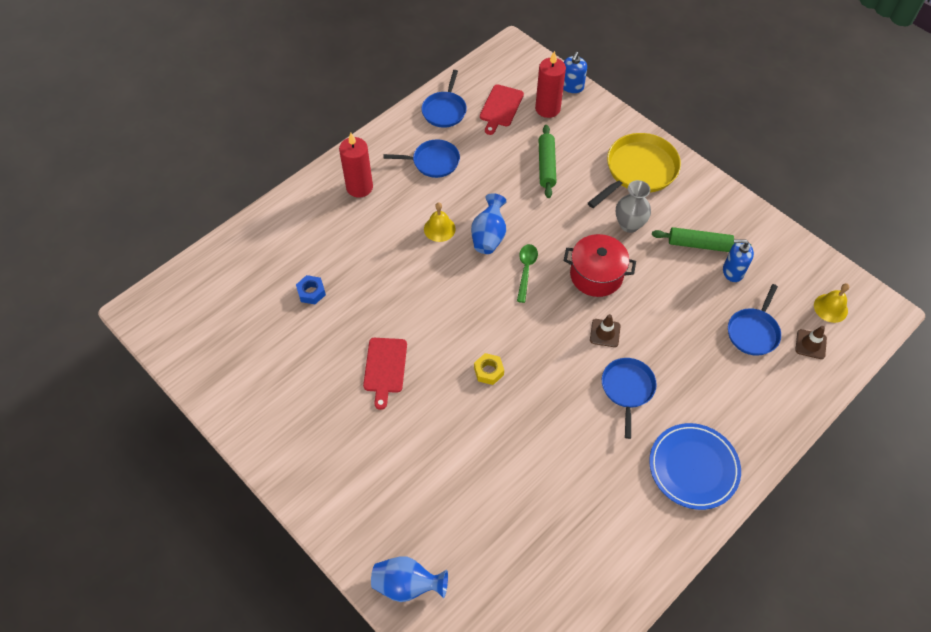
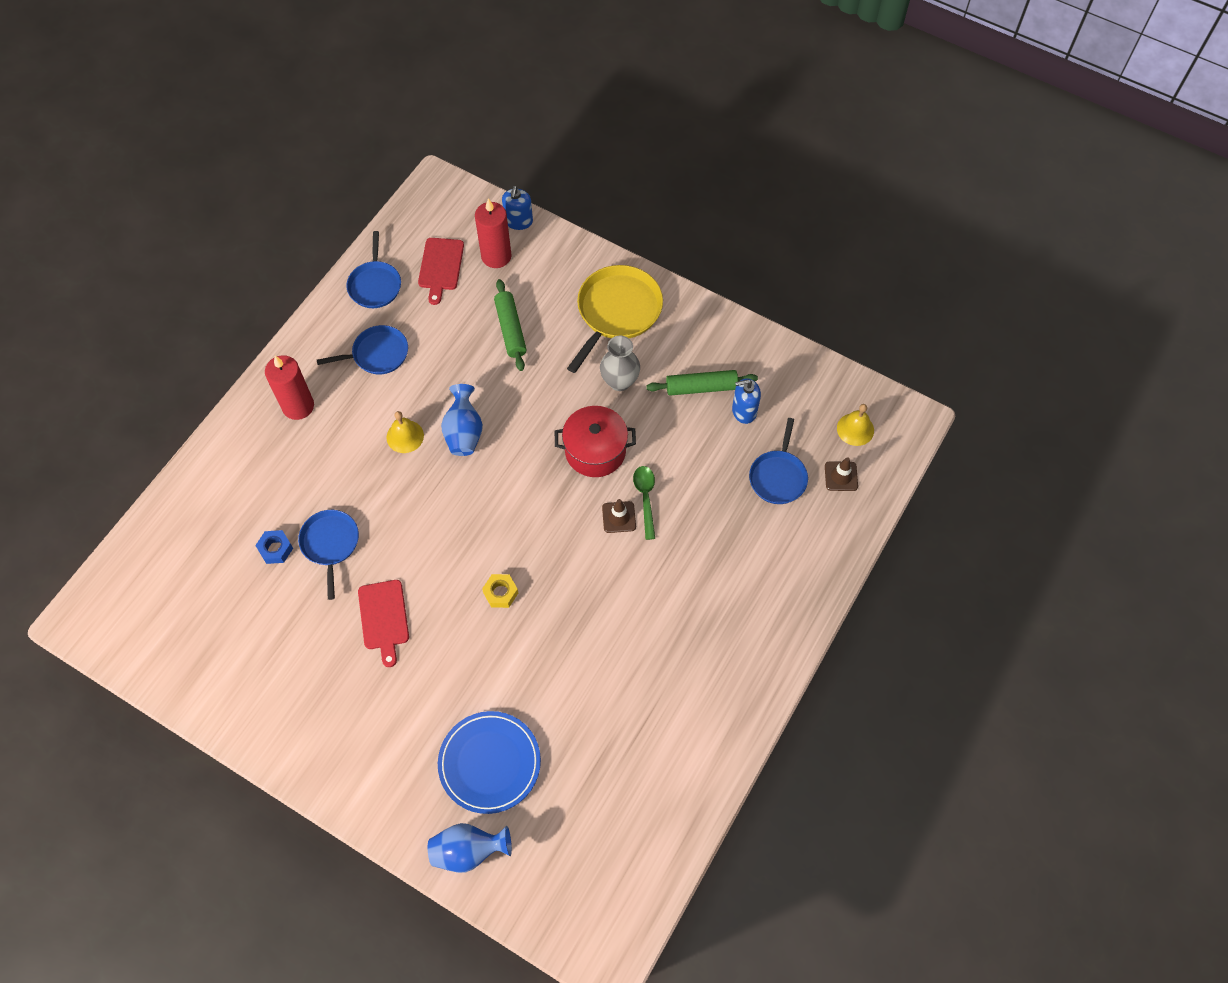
camera: 15 degrees left, 5 degrees up
green spoon [517,244,538,303] -> green spoon moved to [633,466,655,540]
blue pan [602,358,657,439] -> blue pan moved to [298,510,359,600]
blue plate [649,423,741,510] -> blue plate moved to [438,711,541,814]

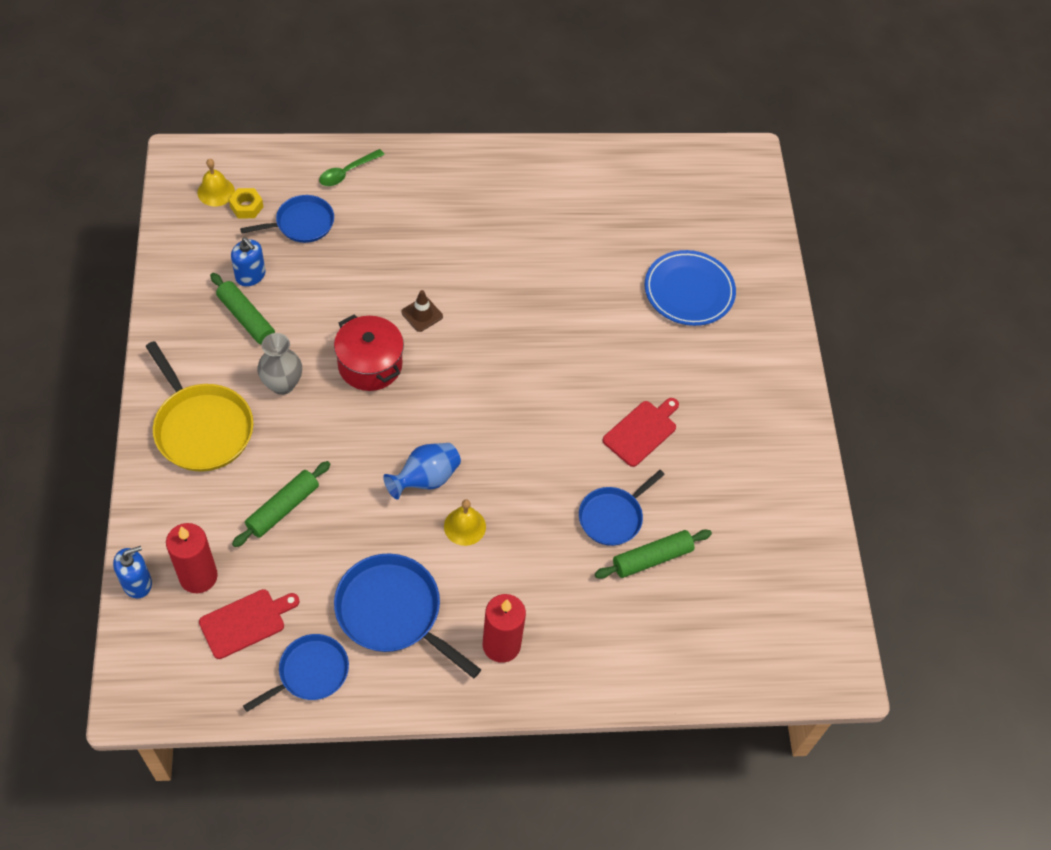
camera: 130 degrees left, 5 degrees down
blue nut [255,530,293,564] -> green rolling pin [595,530,712,579]
blue pan [317,325,408,375] -> blue pan [334,553,481,678], size x1.55
blue vase [428,823,512,873] -> none
yellow nut [482,574,518,608] -> yellow nut moved to [229,188,264,219]
yellow pan [567,265,663,373] -> yellow pan turned 120 degrees counterclockwise [145,341,253,471]
green spoon [633,466,655,540] -> green spoon moved to [319,149,385,186]
brown traffic cone [825,457,858,491] -> none

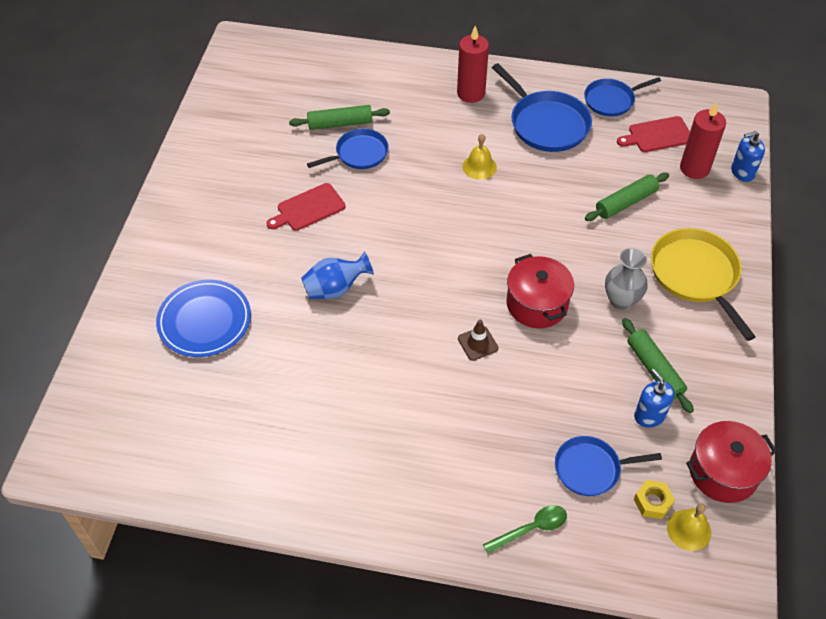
camera: 160 degrees left, 5 degrees down
blue vase [383,443,461,500] -> blue vase moved to [301,251,374,299]
none -> red pot [686,421,777,503]

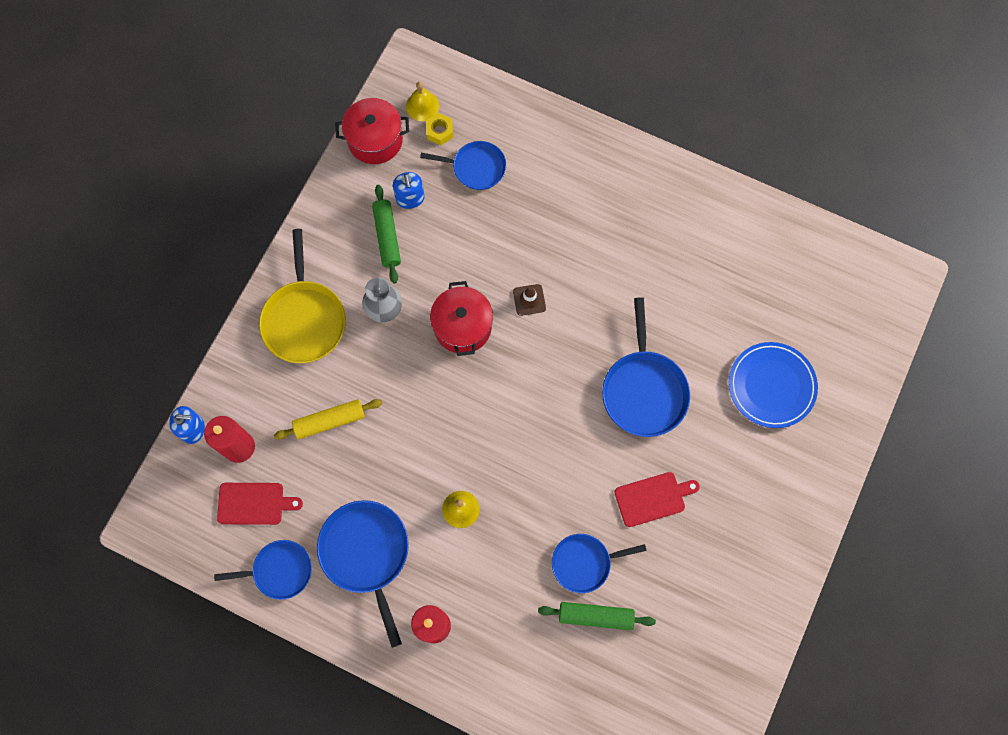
camera: 165 degrees left, 20 degrees up
blue vase [301,251,374,299] -> blue pan [602,297,690,437]
green spoon [483,505,567,554] -> none
green rolling pin [585,173,669,221] -> yellow rolling pin [274,399,383,440]

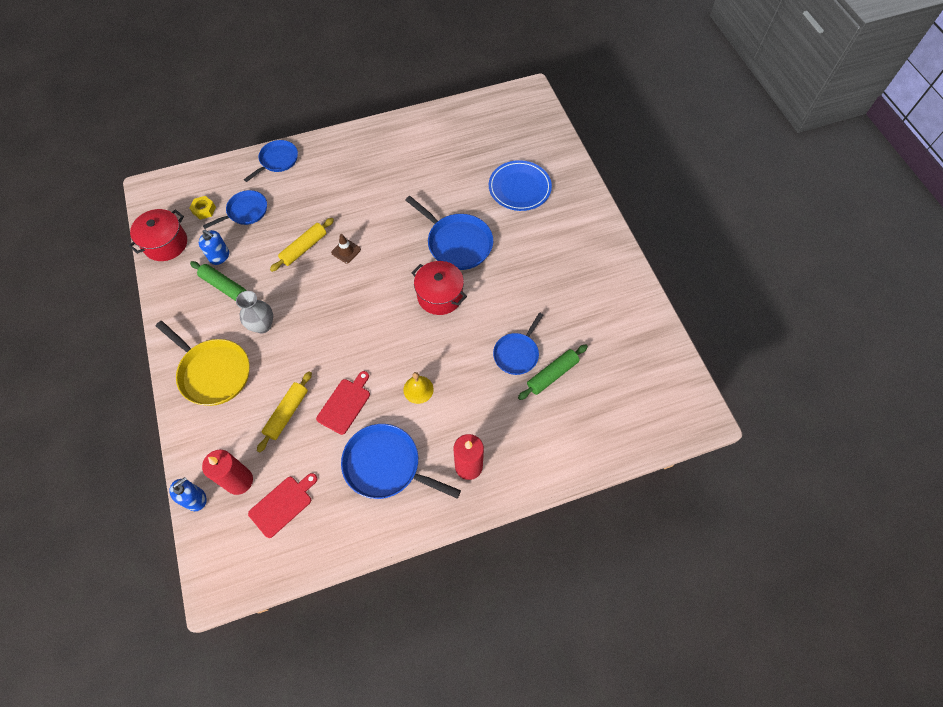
camera: 45 degrees left, 10 degrees down
blue pan [214,540,312,600] -> blue pan moved to [244,140,298,182]
yellow bell [406,82,440,121] -> none
red pot [430,281,493,356] -> red pot moved to [412,261,467,315]
red cutting board [615,472,700,527] -> red cutting board moved to [316,371,370,435]
none -> yellow rolling pin [270,218,334,272]

